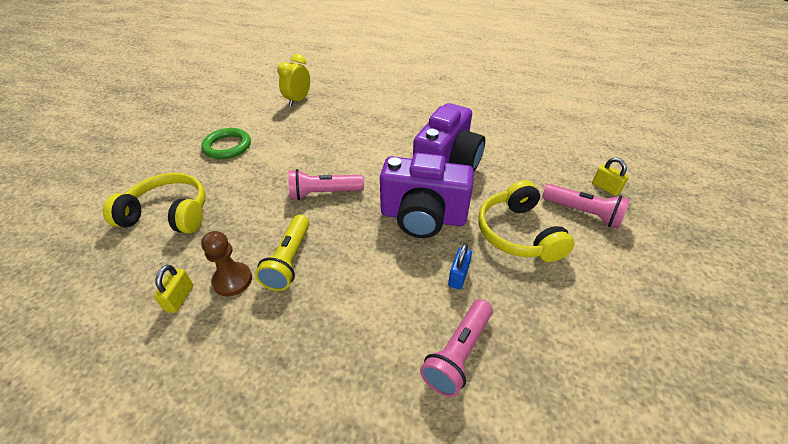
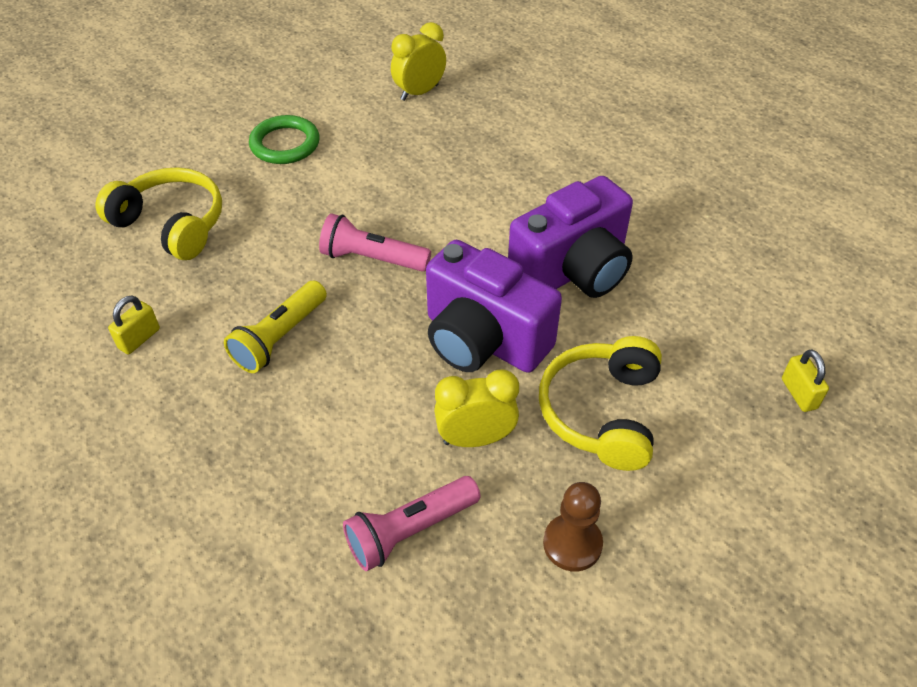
camera: 25 degrees right, 5 degrees up
brown pawn [201,231,252,296] -> brown pawn moved to [543,482,603,572]
blue padlock [448,243,472,289] -> yellow clock [434,370,519,447]
pink flashlight [542,184,630,229] -> none

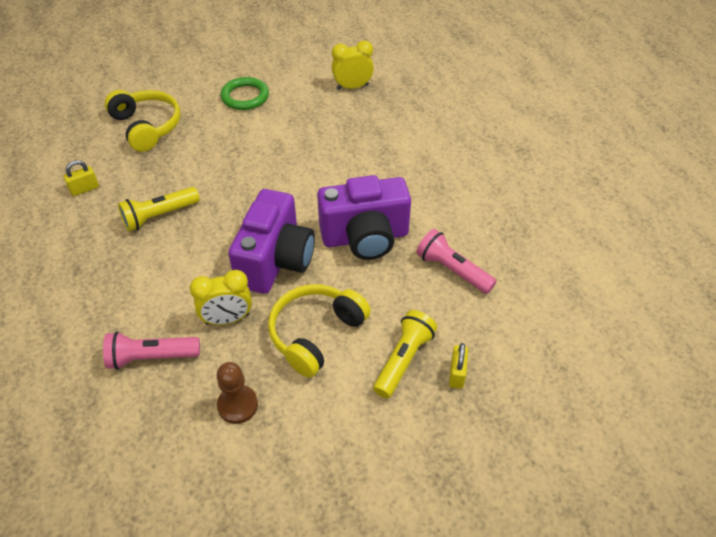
camera: 25 degrees right, 0 degrees up
pink flashlight [319,213,431,272] -> pink flashlight moved to [416,229,497,294]
purple camera [426,240,562,373] -> purple camera turned 135 degrees counterclockwise [228,189,315,294]
yellow clock [434,370,519,447] -> yellow clock turned 150 degrees clockwise [190,270,252,325]
none -> yellow flashlight [373,310,437,398]

